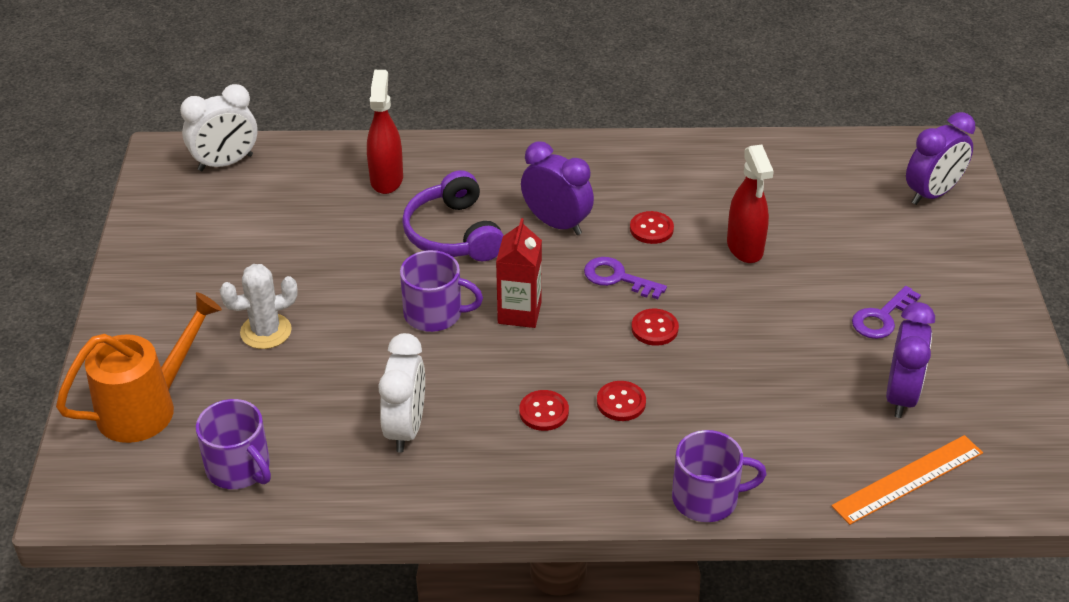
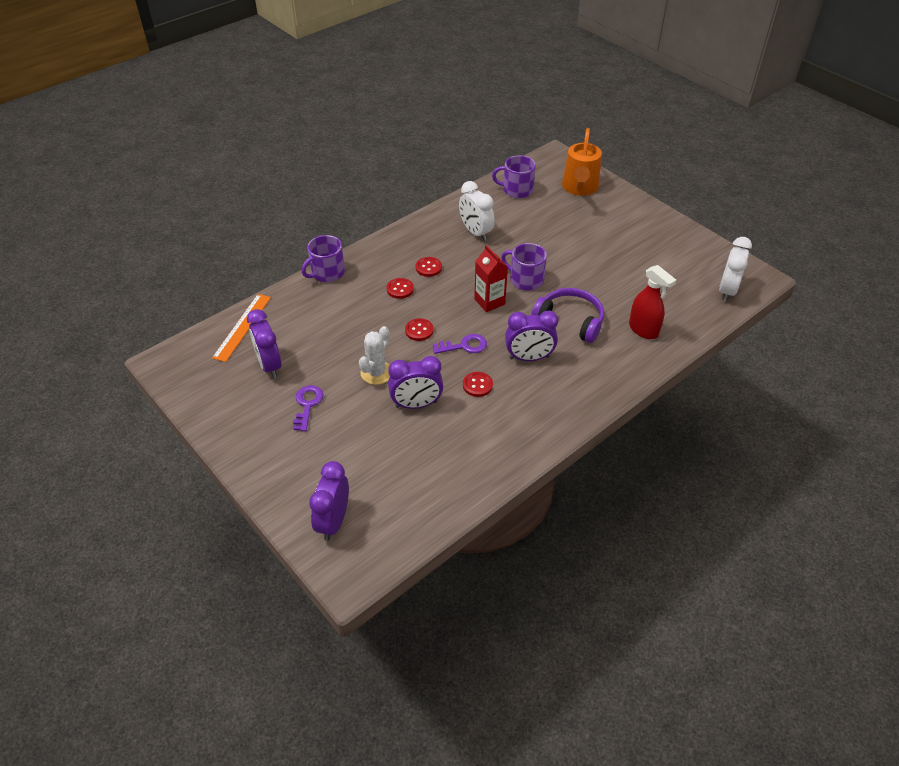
camera: 140 degrees right, 5 degrees up
white cactus [220,264,298,349] -> white cactus moved to [359,326,390,385]
purple mug [400,250,483,332] -> purple mug turned 60 degrees clockwise [501,243,547,291]
red spray bottle [727,145,774,263] -> purple clock [388,356,443,409]

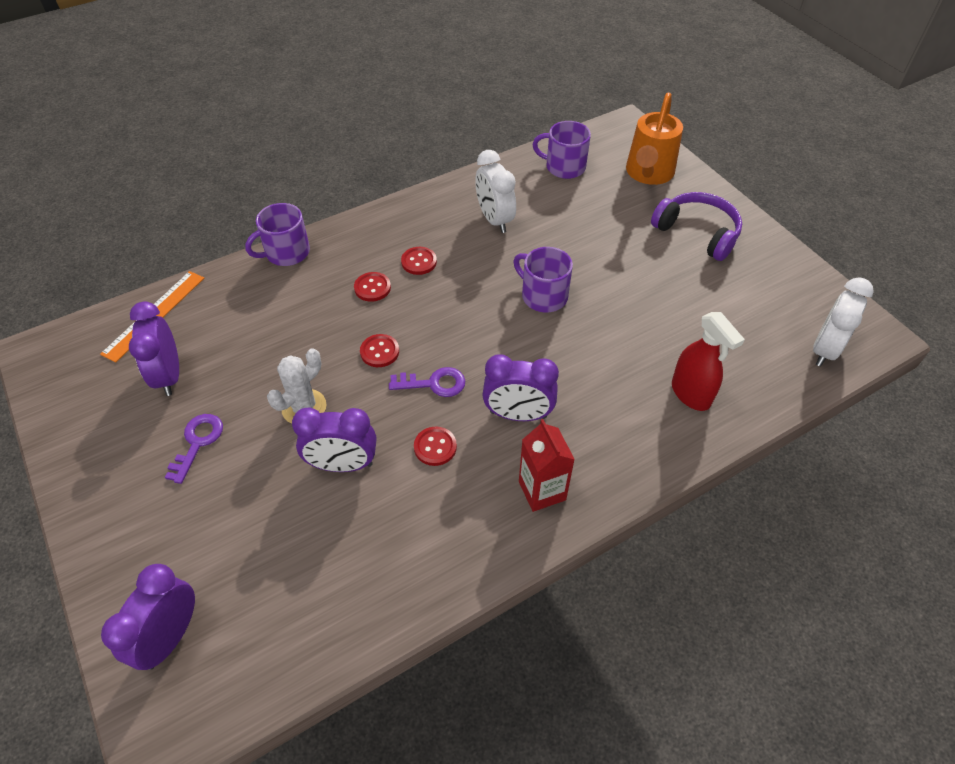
camera: 10 degrees right, 5 degrees up
red carton [474,245,508,312] -> red carton moved to [519,419,575,512]
purple headphones [531,288,604,343] -> purple headphones moved to [651,192,742,261]

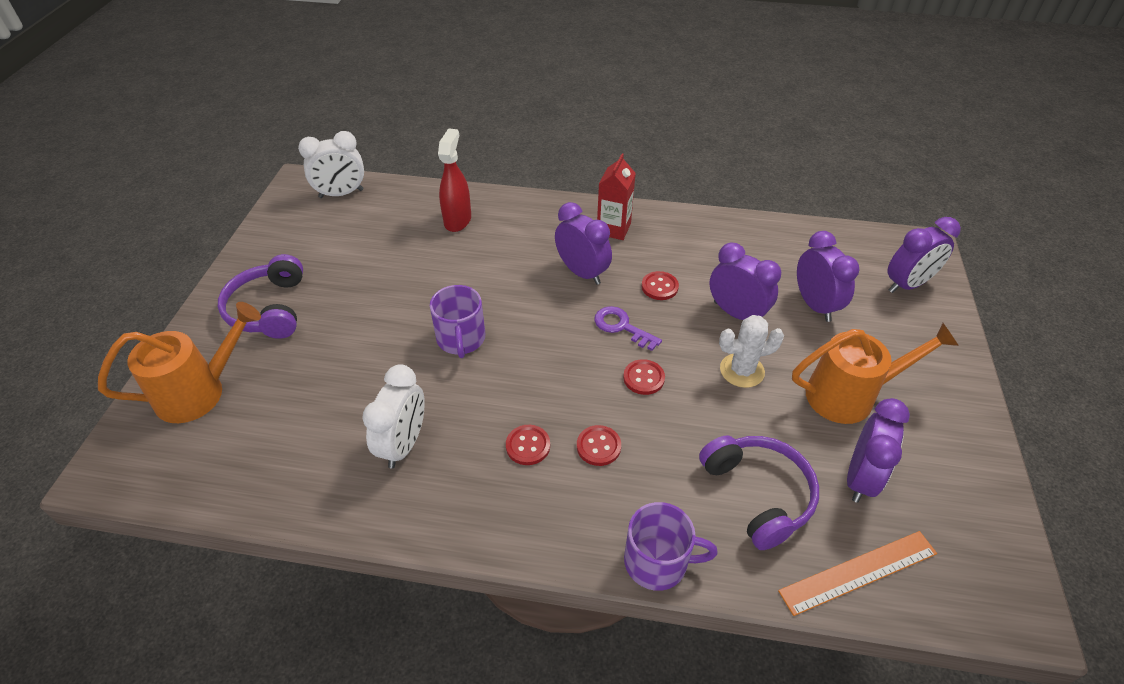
camera: 140 degrees left, 5 degrees down
purple key [165,414,223,484] -> orange watering can [792,323,959,424]
purple mug [532,121,591,179] -> none
none -> purple headphones [699,435,819,550]
none -> purple clock [797,231,859,322]

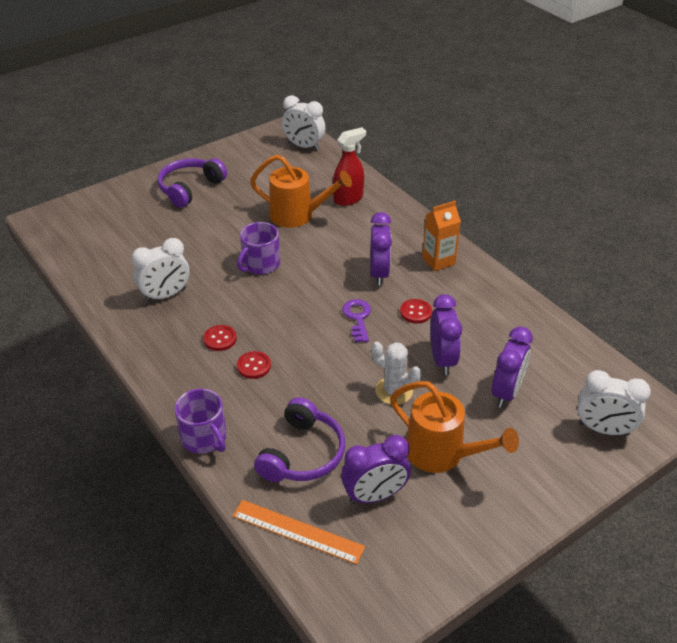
camera: 45 degrees right, 5 degrees down
orange watering can [98,302,261,423] -> orange watering can moved to [250,155,352,228]
red carton [597,154,636,240] -> orange carton [422,201,461,271]
red button [623,359,665,395] -> none
purple clock [887,217,961,293] -> white clock [577,370,651,436]

